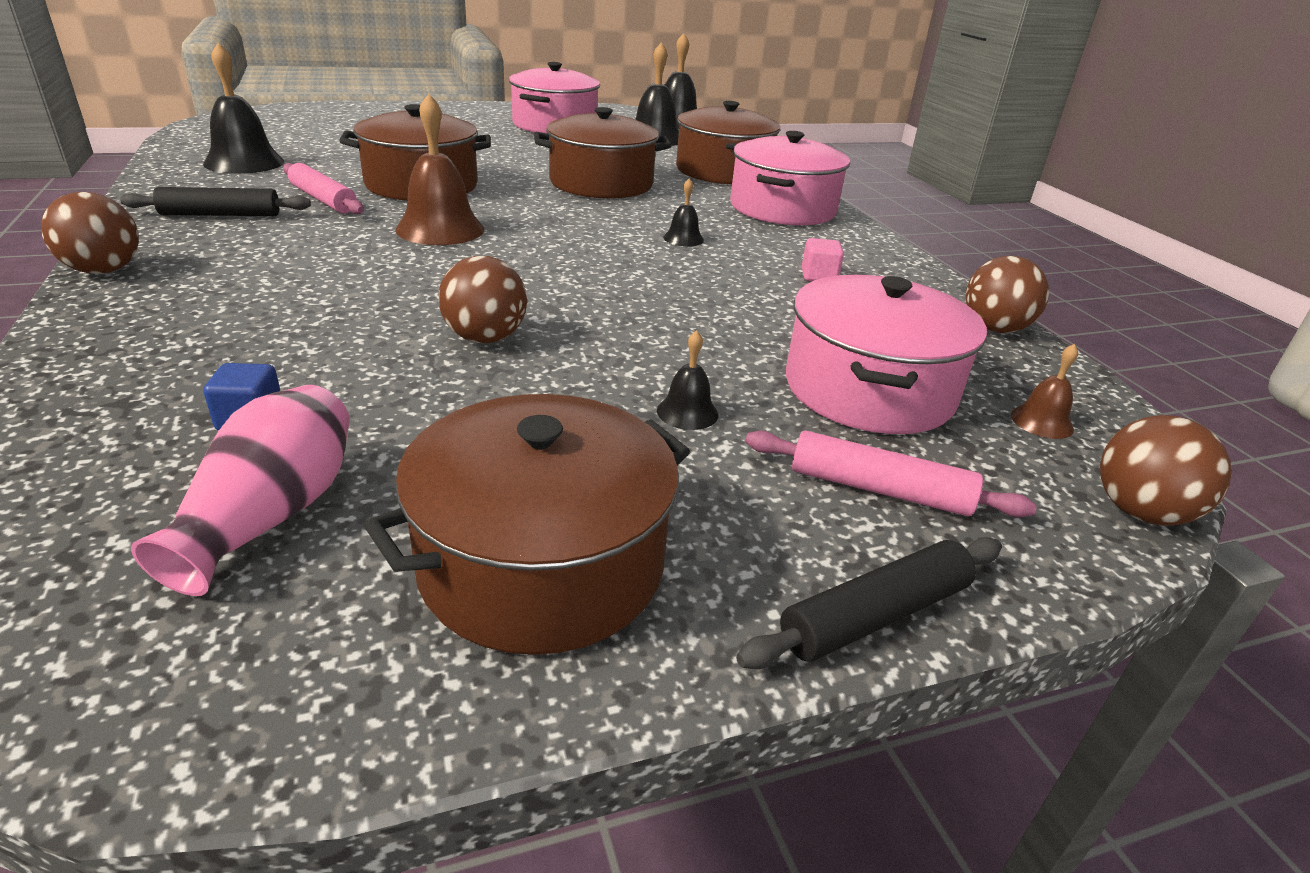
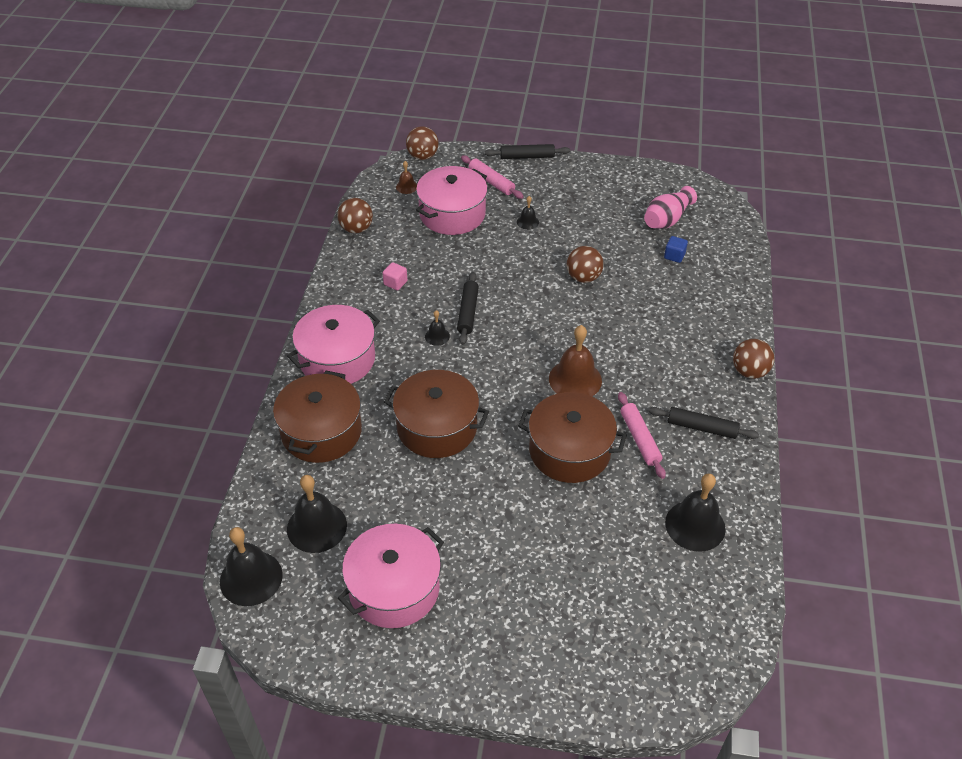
camera: 150 degrees left, 15 degrees up
brown pot [364,394,690,655] -> none
none -> black rolling pin [457,272,479,345]

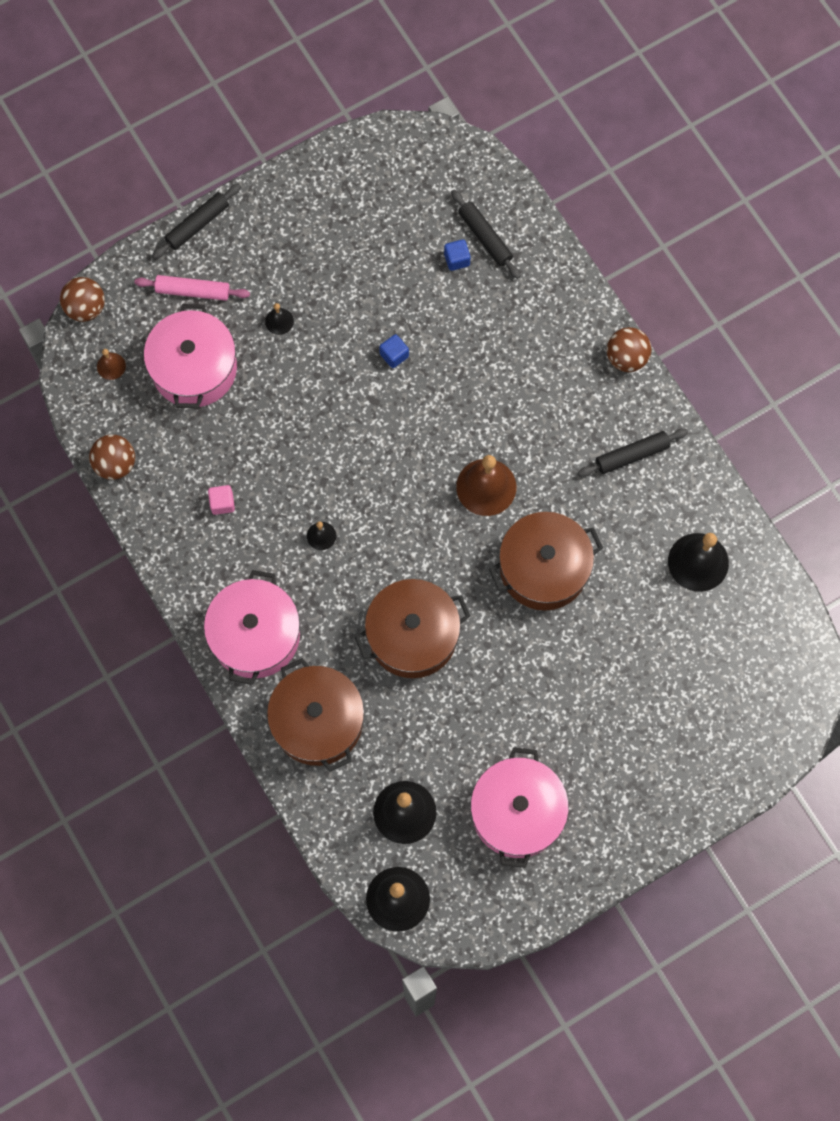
camera: 40 degrees left, 25 degrees up
black rolling pin [457,272,479,345] -> black rolling pin moved to [451,189,521,279]
brown ball [567,246,604,283] -> blue cube [379,334,409,368]
pink rolling pin [618,392,666,479] -> none
pink vase [644,186,697,229] -> none

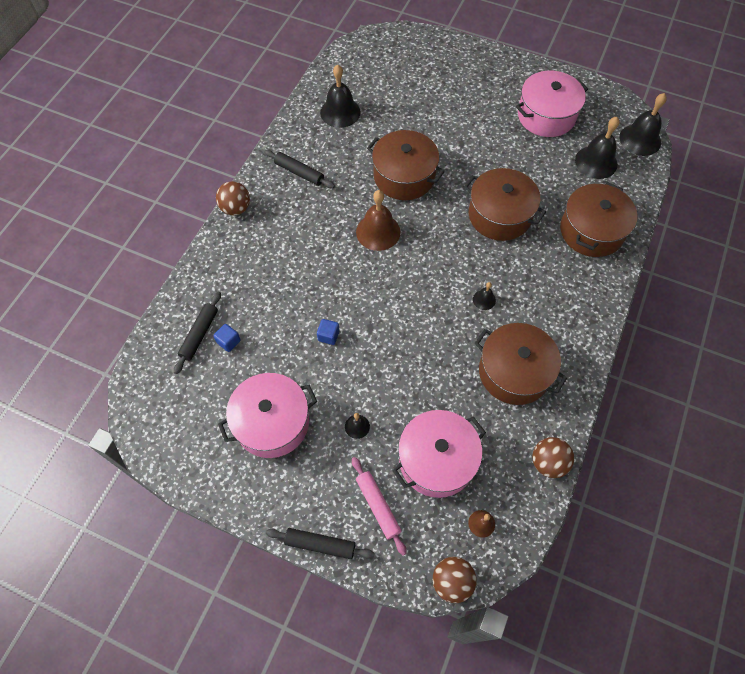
camera: 125 degrees left, 10 degrees down
pink pot [204,570,300,685] -> pink pot moved to [218,373,317,458]
pink cube [208,485,235,515] -> brown pot [475,323,567,405]

